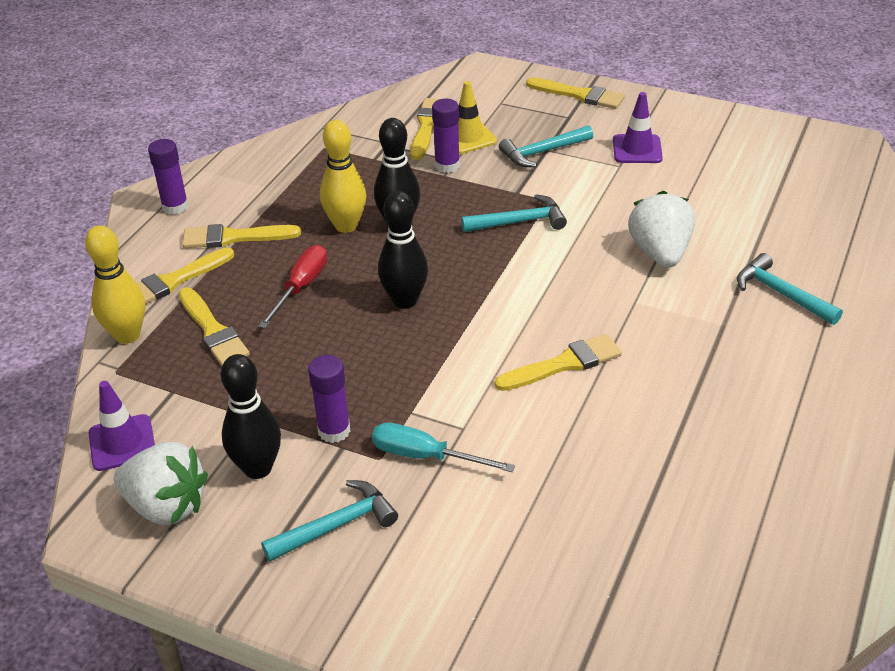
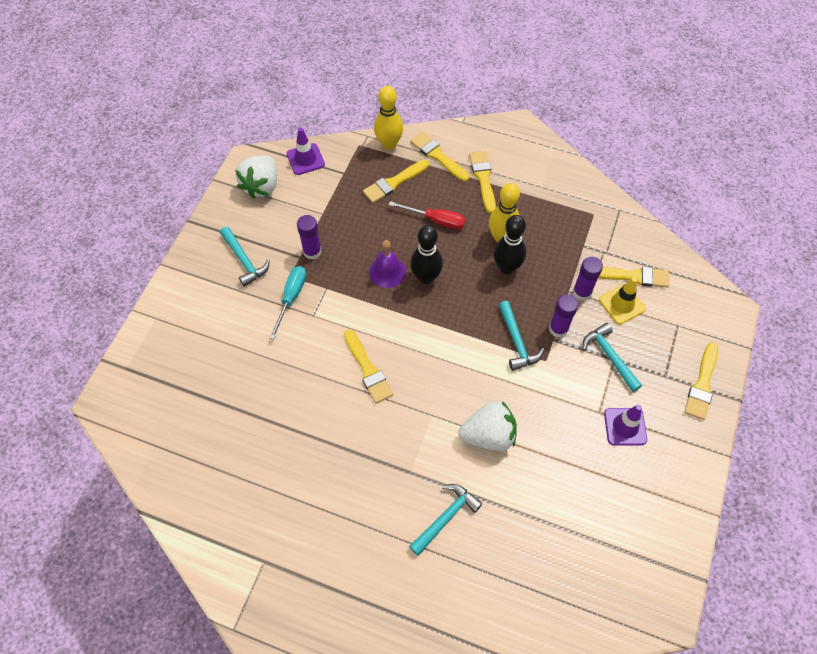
camera: 85 degrees right, 20 degrees up
purple glue stick [148,139,189,215] -> purple glue stick moved to [549,294,579,338]
black bowling pin [221,354,281,479] -> none
none -> purple bell [369,240,406,288]

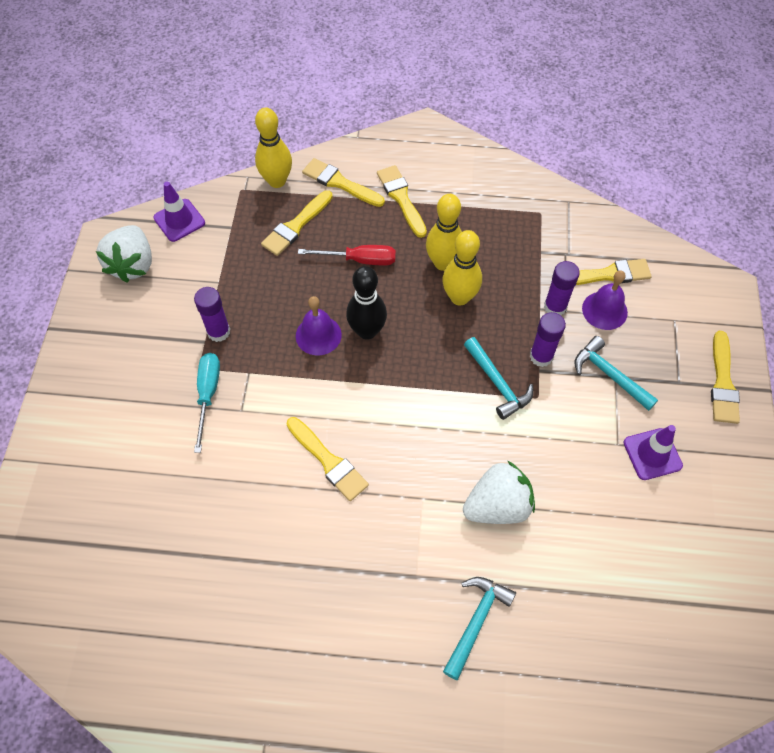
camera: 15 degrees left, 0 degrees up
turquoise hammer [220,227,270,287] -> none
black bowling pin [494,215,526,274] -> yellow bowling pin [442,230,482,306]
yellow traffic cone [599,277,646,324] -> purple bell [582,270,628,330]

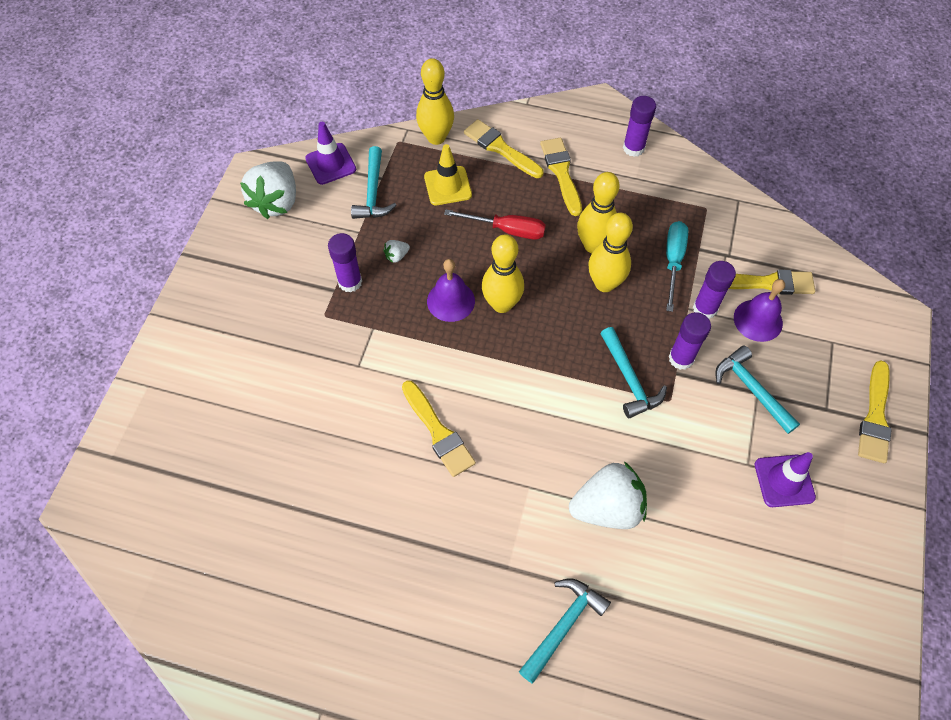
camera: 10 degrees right, 0 degrees up
turquoise screwdriver [194,353,220,453] -> turquoise screwdriver moved to [666,221,688,312]
yellow brush [261,190,333,256] -> yellow traffic cone [424,144,472,205]
black bowling pin [346,266,387,340] -> yellow bowling pin [482,234,524,313]
none -> turquoise hammer [351,146,397,219]
none -> white strawberry [383,240,410,263]
none -> purple glue stick [623,96,656,157]

